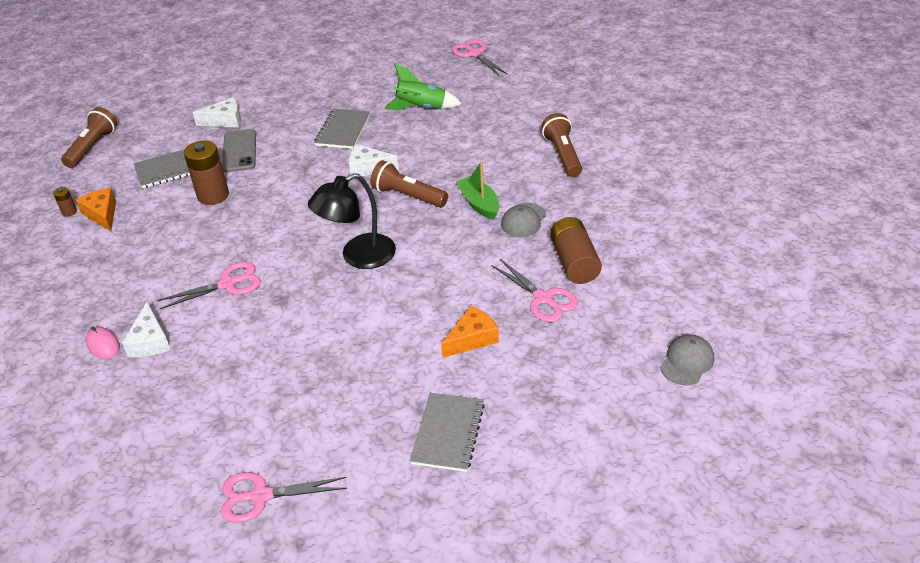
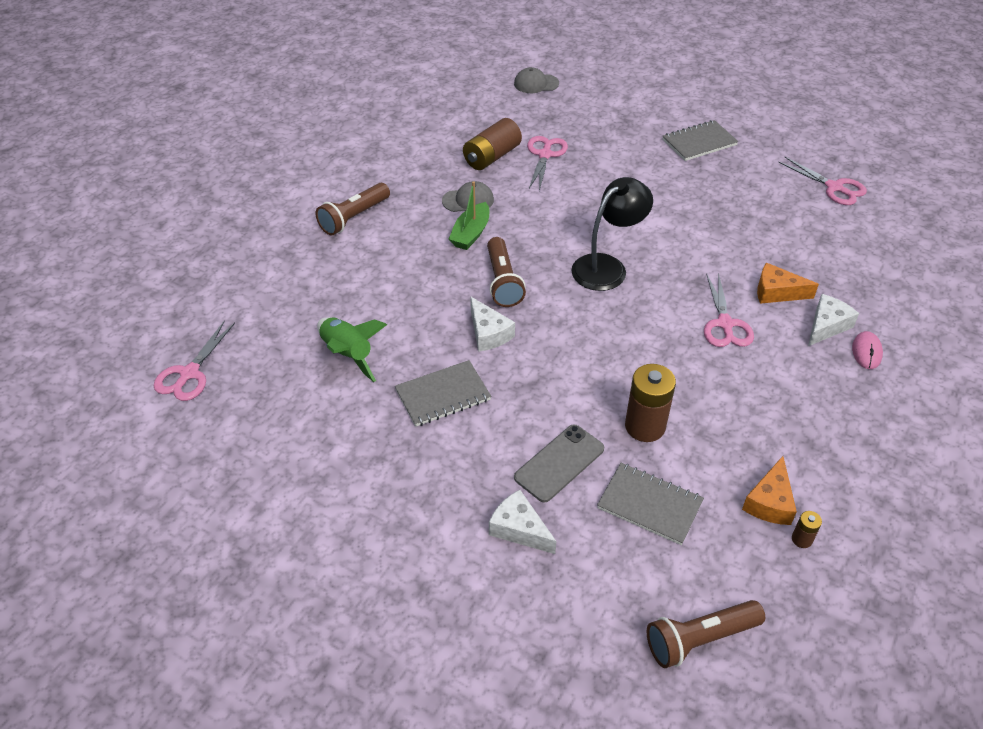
camera: 130 degrees left, 5 degrees up
pink scissors [157,262,261,309] -> pink scissors turned 120 degrees counterclockwise [704,273,754,347]
black lamp [308,173,396,269] -> black lamp turned 60 degrees counterclockwise [571,177,653,291]
orange cheese [441,306,499,358] -> orange cheese moved to [757,263,819,304]

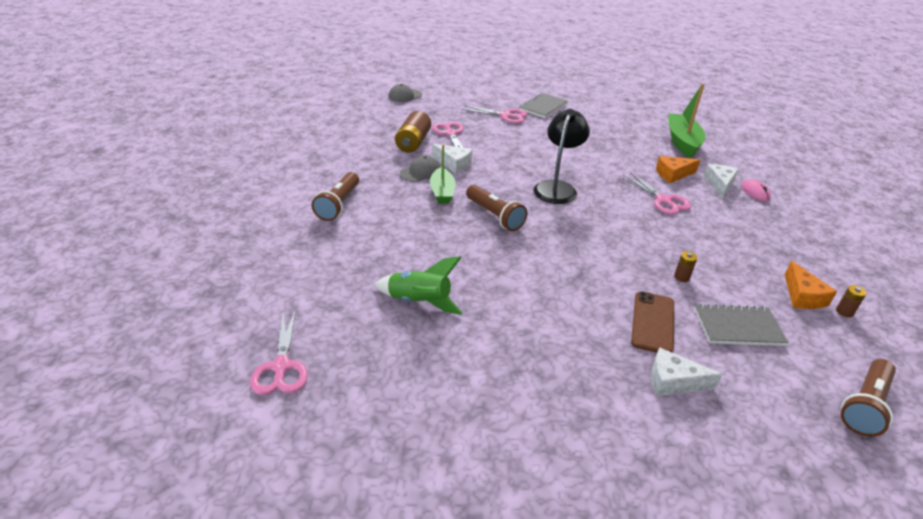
camera: 30 degrees left, 10 degrees down
grey notebook [395,360,491,427] -> none
white cheese [470,296,515,352] -> white cheese moved to [432,144,472,174]
grey phone [514,425,604,502] -> brown phone [631,291,674,353]
brown battery [625,364,676,442] -> brown battery [674,251,697,282], size x0.46
pink scissors [778,157,867,205] -> pink scissors moved to [462,105,527,124]
none -> green boat [668,83,705,158]

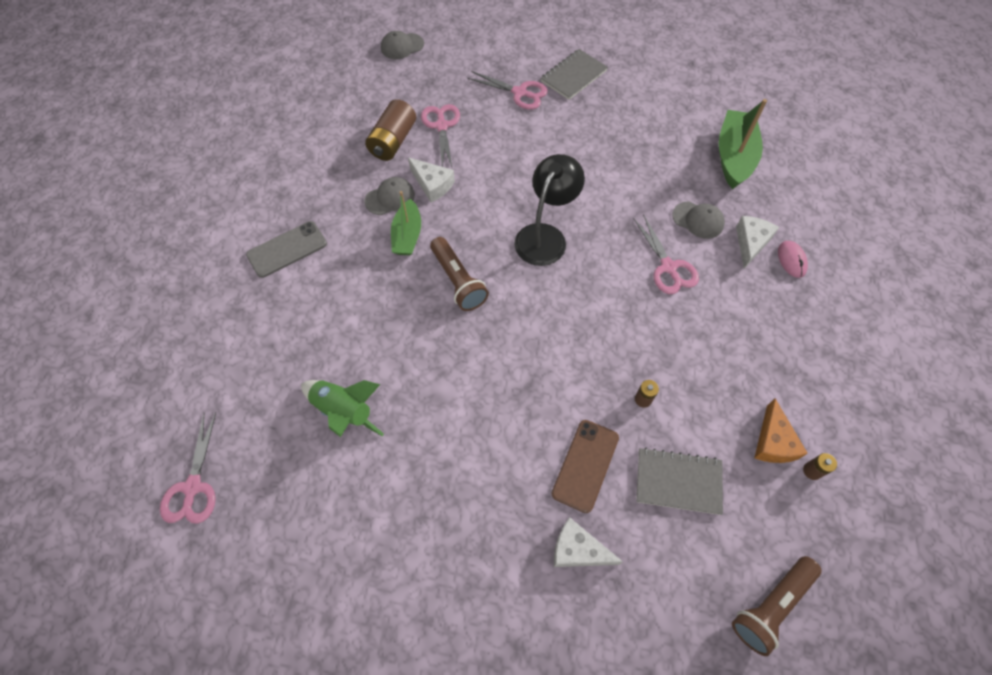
camera: 10 degrees right, 25 degrees up
brown flashlight [312,172,359,221] -> grey phone [246,221,327,278]
orange cheese [656,156,700,183] -> grey cap [672,201,725,239]

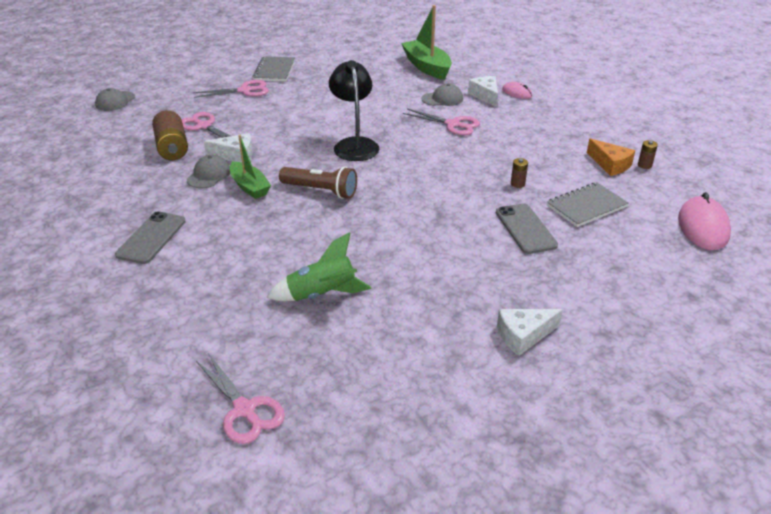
camera: 40 degrees left, 25 degrees down
brown phone [551,420,619,513] -> grey phone [496,203,558,254]
white cheese [554,517,623,567] -> white cheese moved to [497,309,563,356]
brown flashlight [732,556,821,656] -> pink mouse [678,192,731,250]

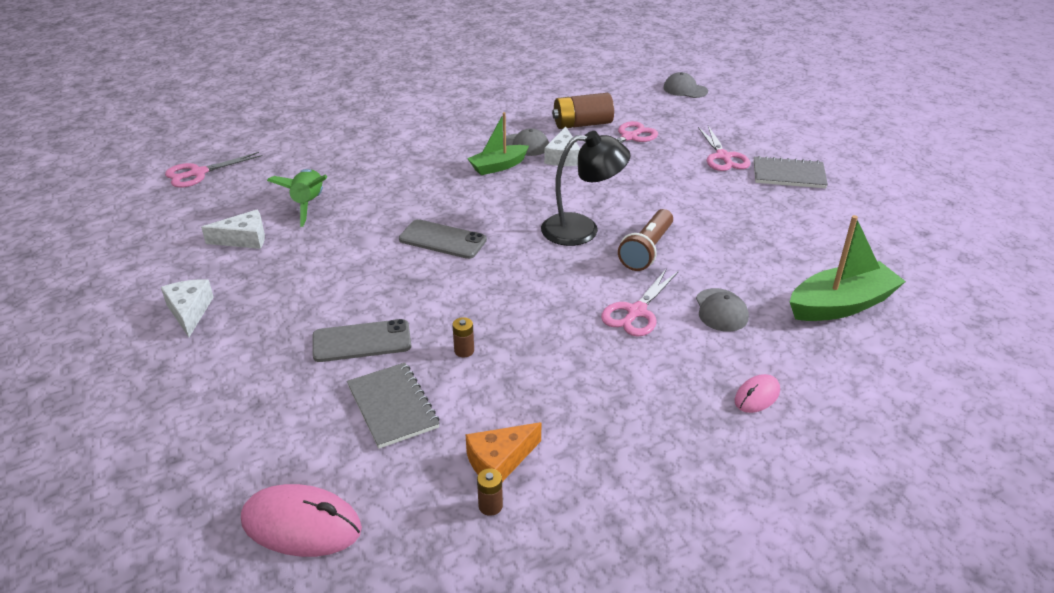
camera: 95 degrees right, 0 degrees up
grey phone [115,211,186,264] -> grey phone moved to [399,219,487,259]
brown flashlight [279,166,357,199] -> brown flashlight moved to [618,209,673,271]
white cheese [468,76,498,107] -> white cheese moved to [201,210,265,249]

